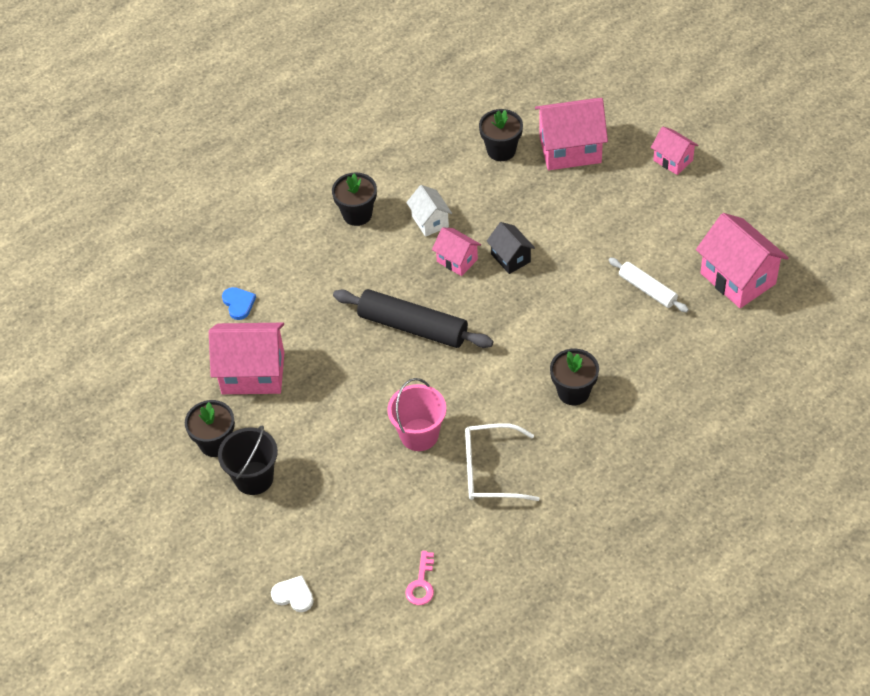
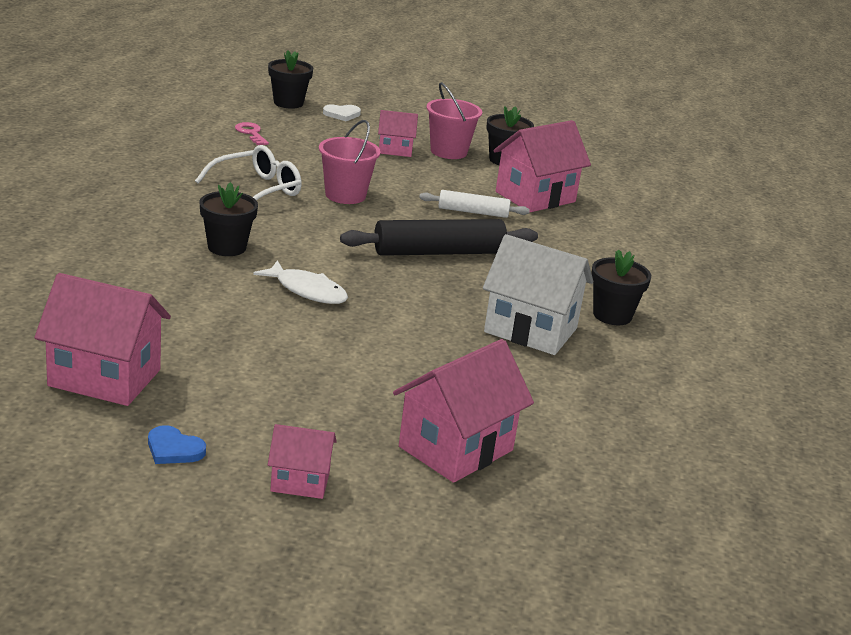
camera: 135 degrees right, 25 degrees down
black bucket [218,425,278,495] -> pink bucket [426,82,482,159]
blue heart [222,287,256,320] -> blue heart moved to [148,425,206,464]
white house [406,185,452,237] -> white house [483,234,593,355], size x1.81
pink house [432,227,481,276] -> pink house moved to [378,110,418,157]
black flower pot [479,109,523,161] -> black flower pot moved to [268,50,313,109]
black house [486,222,535,274] -> none
white rolling pin [609,258,689,312] -> white rolling pin moved to [419,190,530,218]
none -> white fish [253,260,348,304]

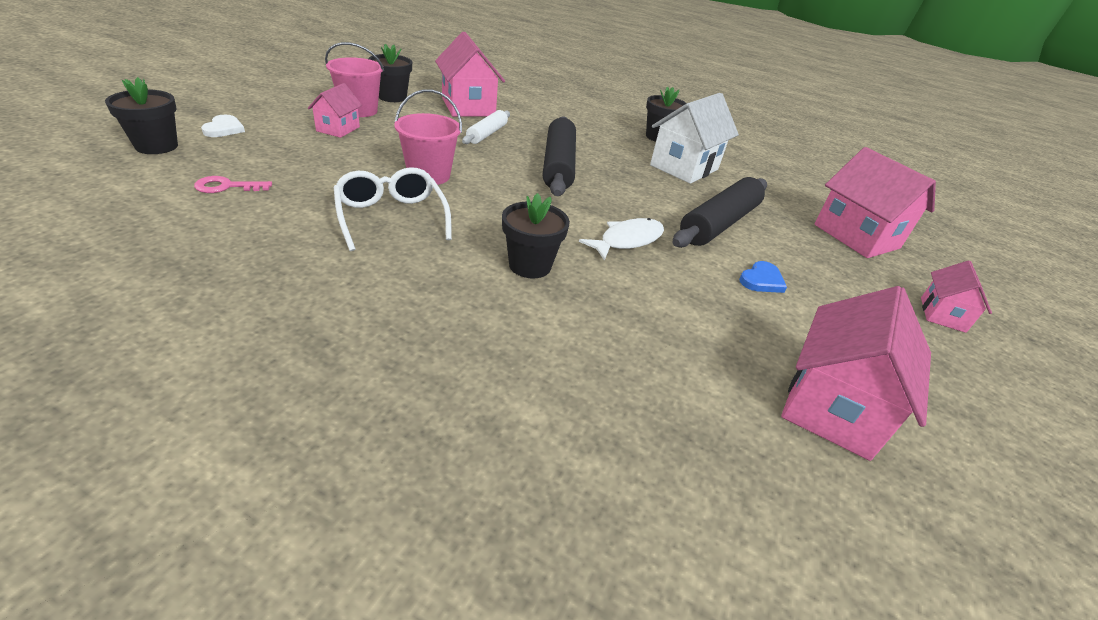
camera: 75 degrees left, 10 degrees up
blue heart [148,425,206,464] -> blue heart moved to [739,261,787,293]
none -> black rolling pin [673,177,767,248]

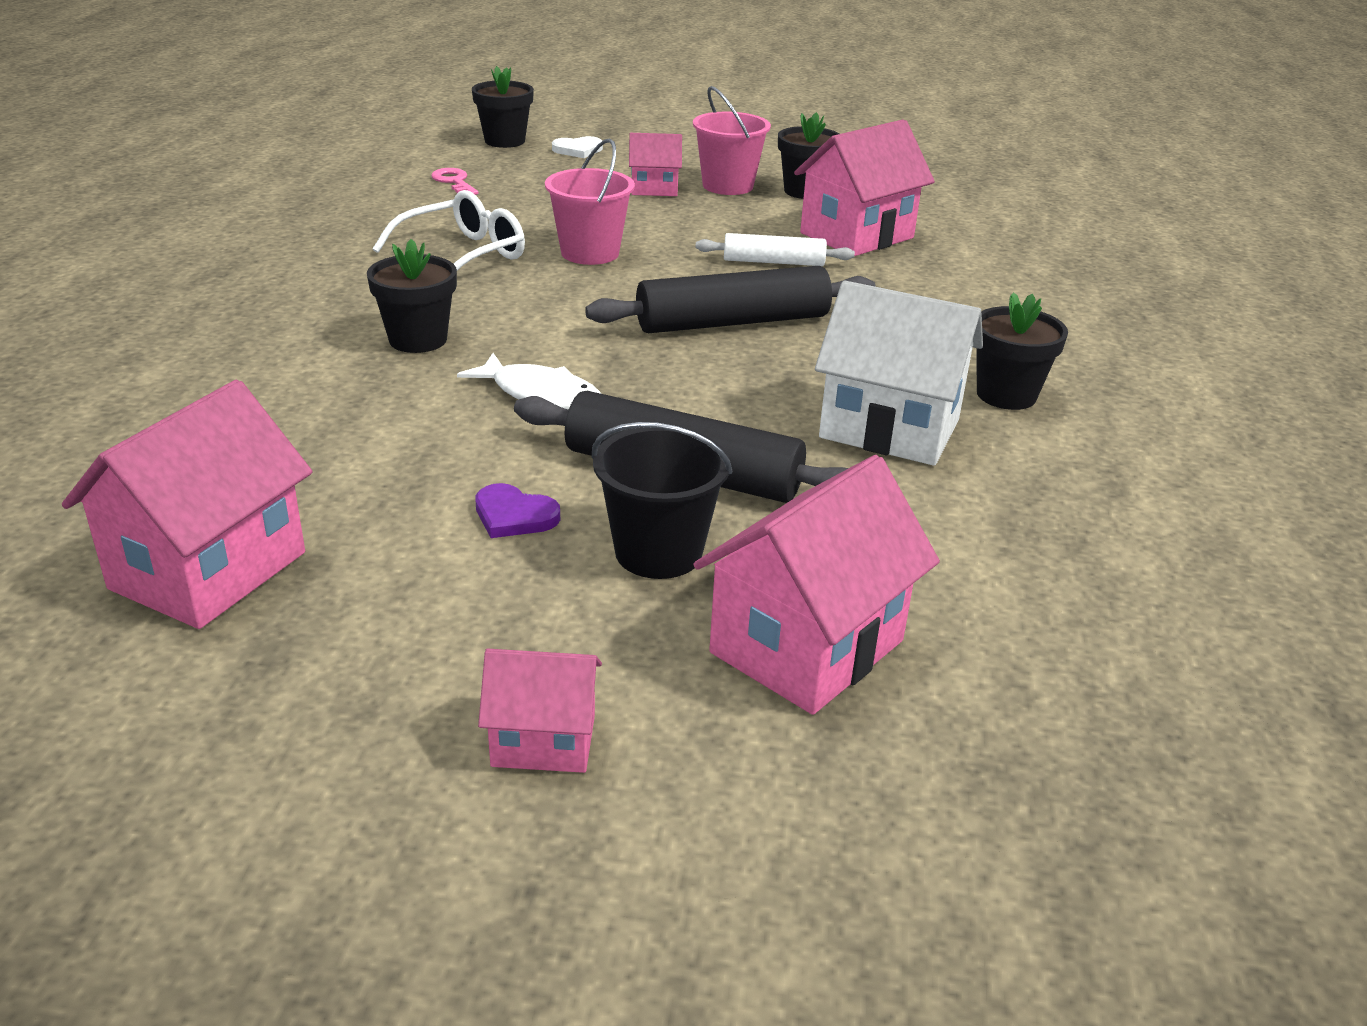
camera: 75 degrees right, 5 degrees down
blue heart [739,261,787,293] -> purple heart [475,483,560,538]
pink house [781,286,931,461] -> pink house turned 75 degrees counterclockwise [62,380,312,629]
none -> black bucket [592,422,732,579]

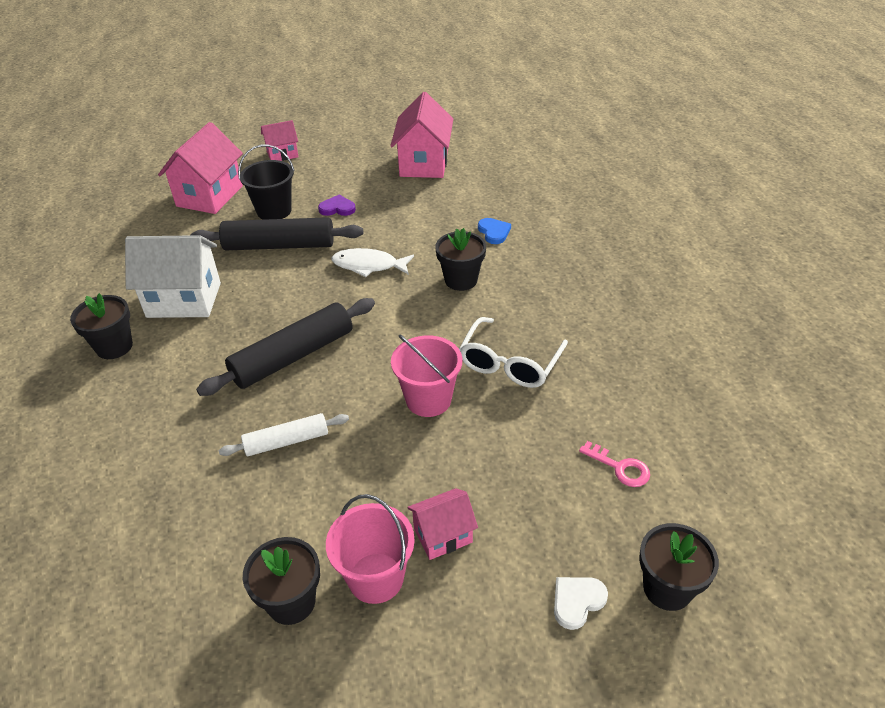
camera: 160 degrees right, 10 degrees up
pink house [794,119,935,256] -> none
none -> blue heart [478,218,511,244]

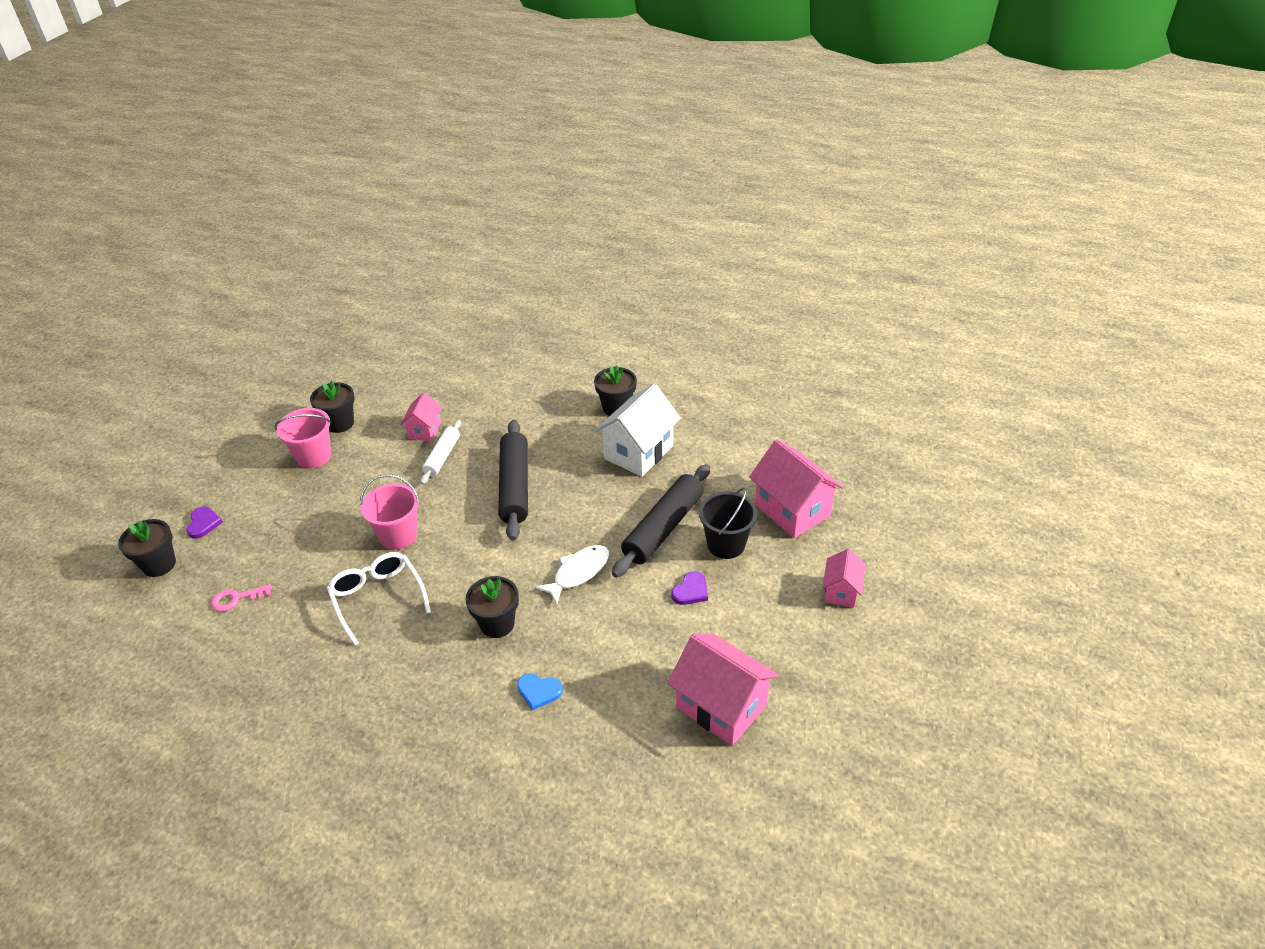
camera: 125 degrees right, 0 degrees up
pink house [407,488,478,560] -> pink house moved to [400,392,442,441]
white heart [554,577,608,630] -> purple heart [186,506,223,539]

